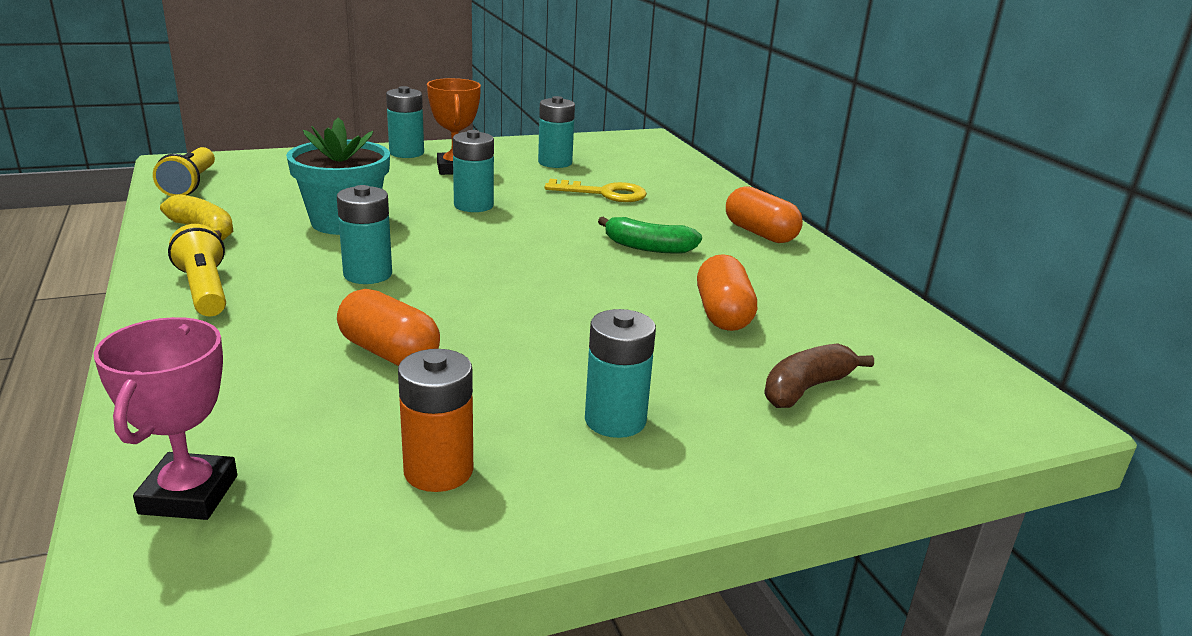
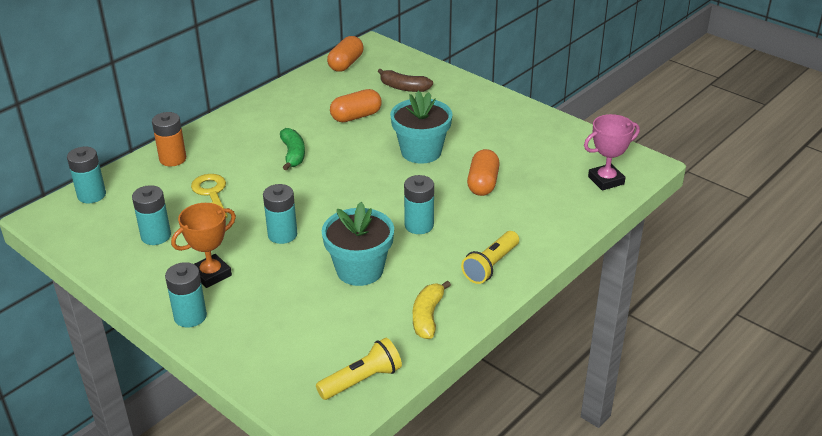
camera: 115 degrees left, 10 degrees up
orange battery [398,349,473,492] -> orange battery moved to [152,112,186,167]
turquoise battery [585,309,656,438] -> turquoise battery moved to [67,146,106,203]
orange capsule [726,186,803,243] -> orange capsule moved to [327,36,363,72]
none -> turquoise flower pot [390,91,453,164]

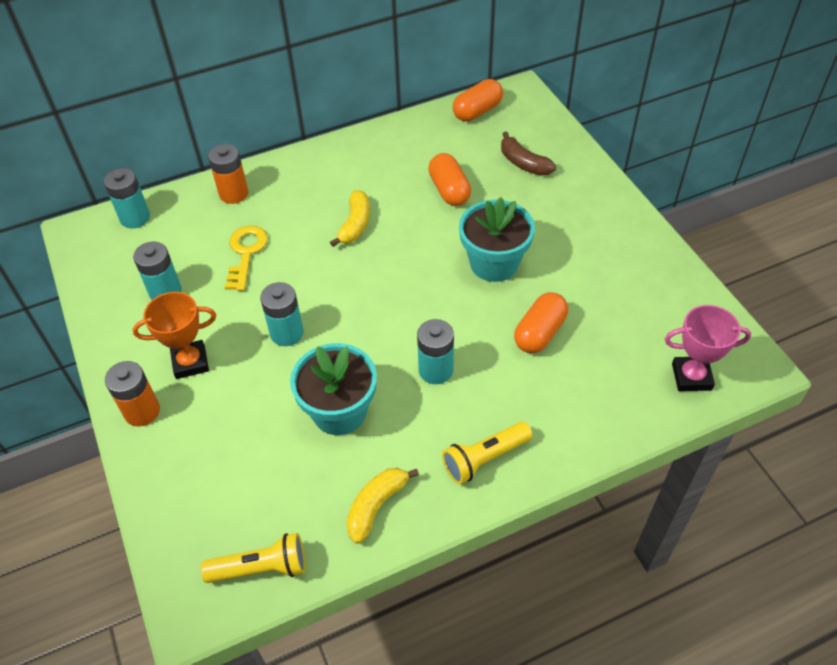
camera: 25 degrees right, 15 degrees up
turquoise battery [165,262,207,327] -> orange battery [105,361,160,427]
green banana [280,128,305,170] -> yellow banana [330,190,370,247]
orange capsule [330,89,382,122] -> orange capsule turned 75 degrees clockwise [428,153,471,206]

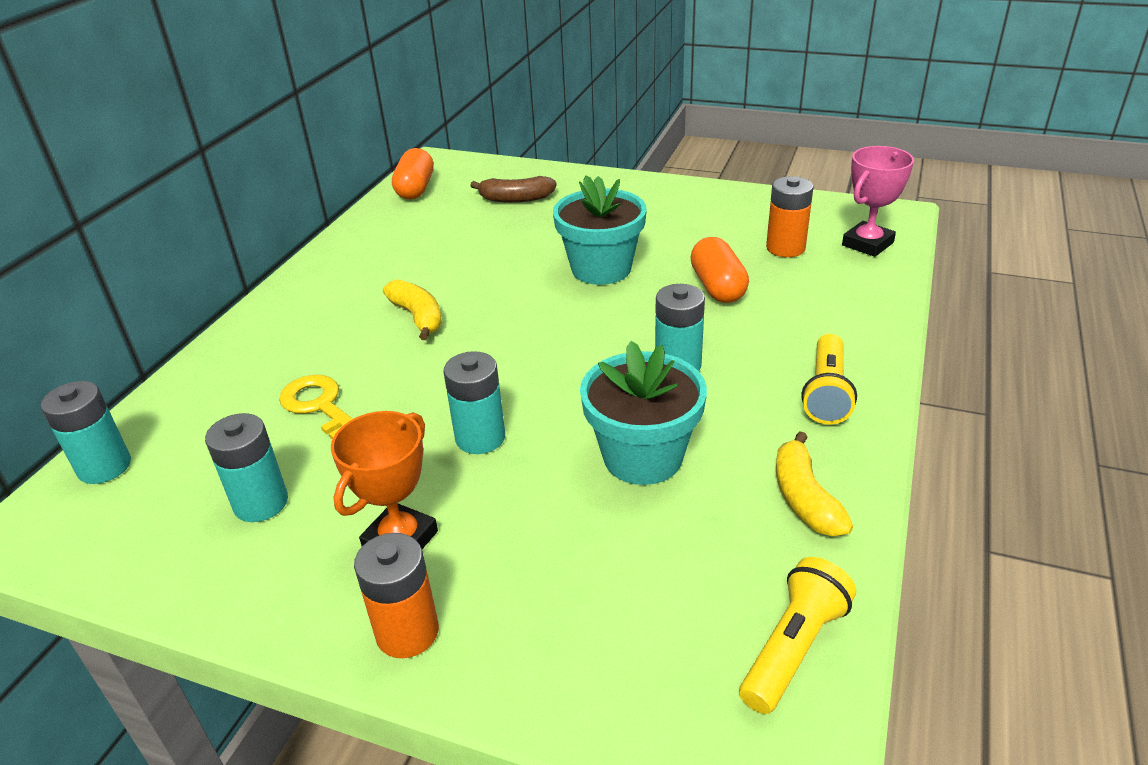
camera: 45 degrees left, 15 degrees down
orange battery [208,144,248,204] -> orange battery moved to [766,176,814,257]
orange capsule [428,153,471,206] -> none

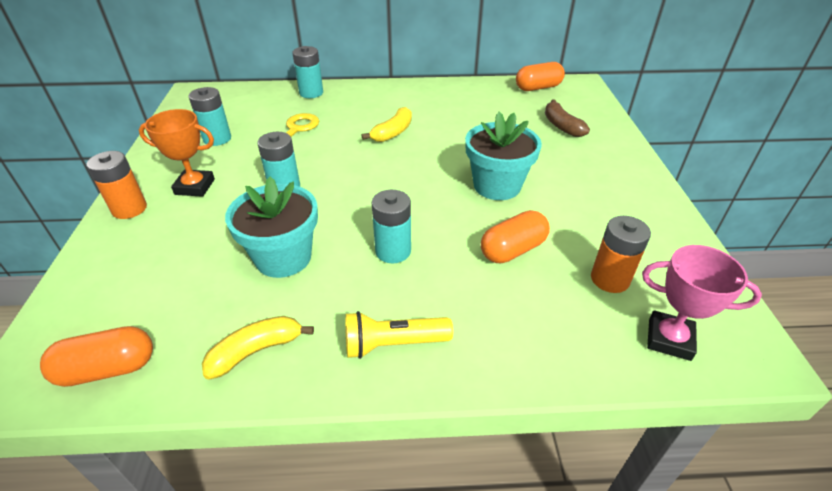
camera: 65 degrees right, 5 degrees up
turquoise battery [41,381,131,484] -> turquoise battery moved to [292,46,323,98]
yellow flashlight [739,557,856,714] -> orange capsule [40,326,153,387]

